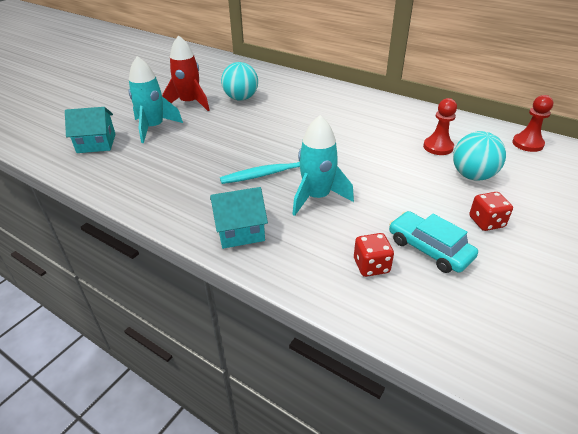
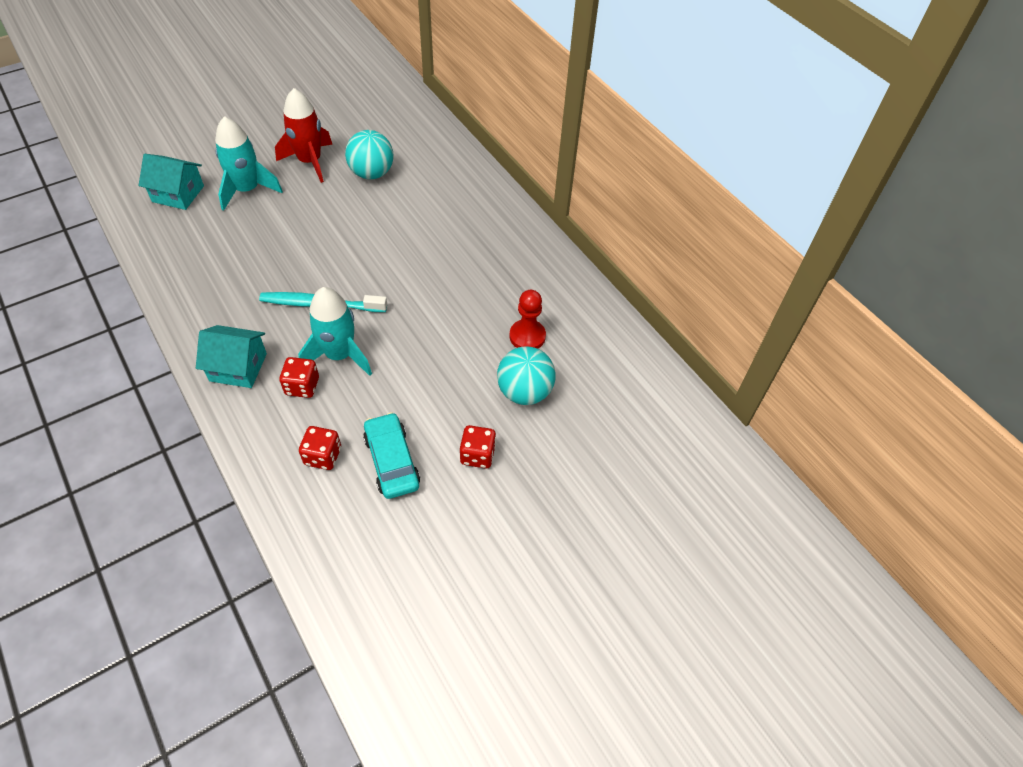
camera: 20 degrees right, 15 degrees up
red pawn [512,95,553,152] -> none
none -> red dice [279,357,319,398]

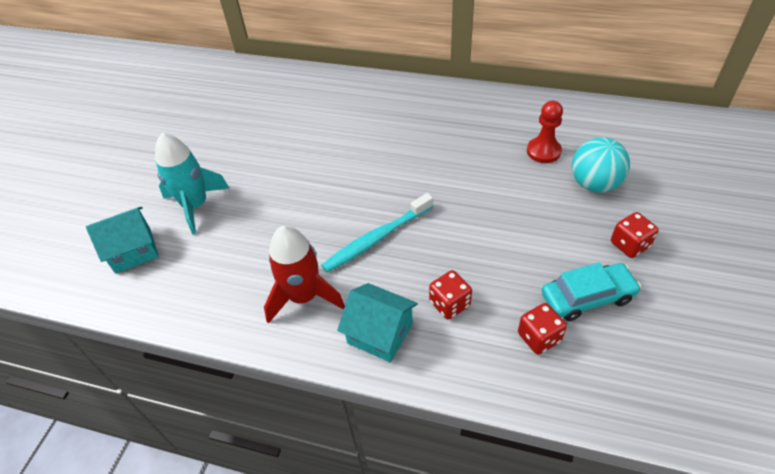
camera: 35 degrees left, 5 degrees down
turquoise house [196,325,267,388] -> turquoise house turned 60 degrees clockwise [337,283,418,363]
red rocket [275,88,333,183] -> red rocket moved to [264,225,345,324]
turquoise rocket [298,287,372,376] -> none
turquoise ball [345,130,393,179] -> none
turquoise car [363,412,420,499] -> turquoise car turned 135 degrees clockwise [542,262,641,321]

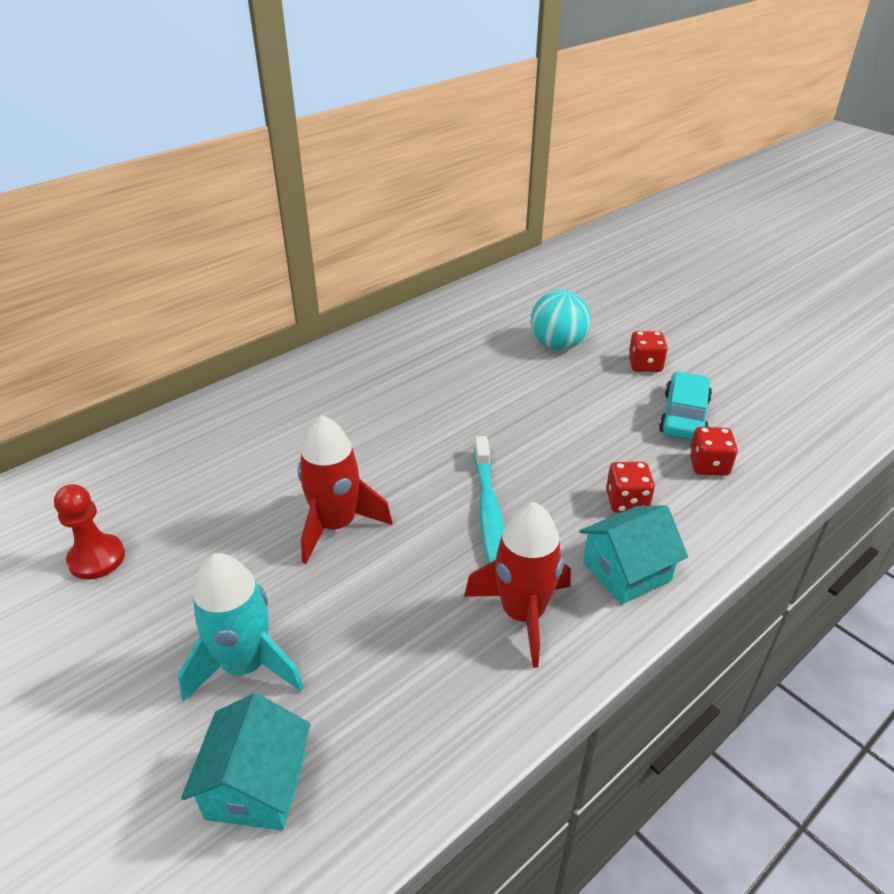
camera: 60 degrees left, 10 degrees down
red pawn [527,101,563,163] -> red pawn moved to [54,484,125,580]
none -> red rocket [298,415,392,564]

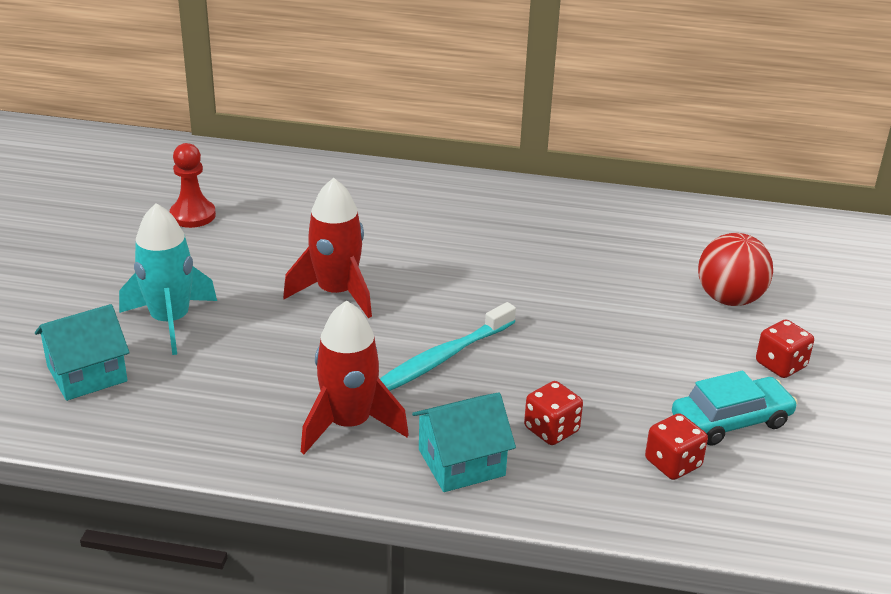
camera: 50 degrees right, 5 degrees down
turquoise ball [531,290,591,350] -> red ball [698,233,773,306]
turquoise house [579,505,688,604] -> turquoise house turned 45 degrees counterclockwise [412,392,516,492]

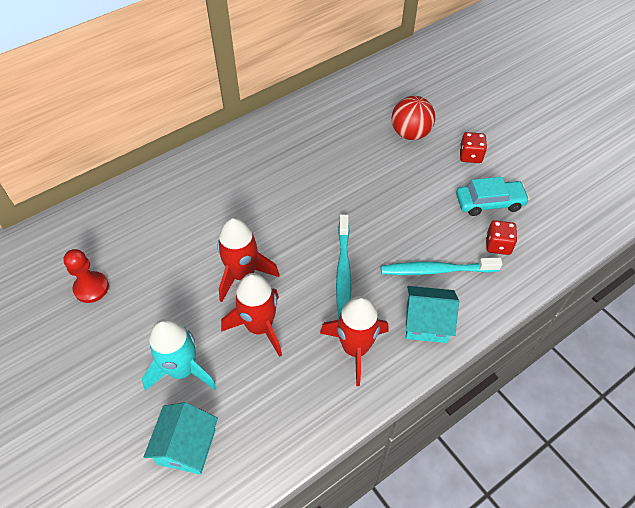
camera: 45 degrees left, 20 degrees up
turquoise house [412,392,516,492] -> turquoise house turned 75 degrees clockwise [406,286,459,343]
red dice [524,381,583,445] -> turquoise toothbrush [381,257,502,275]
turquoise car [672,371,798,446] -> turquoise car turned 60 degrees clockwise [456,177,530,216]
none -> red rocket [221,273,282,357]

